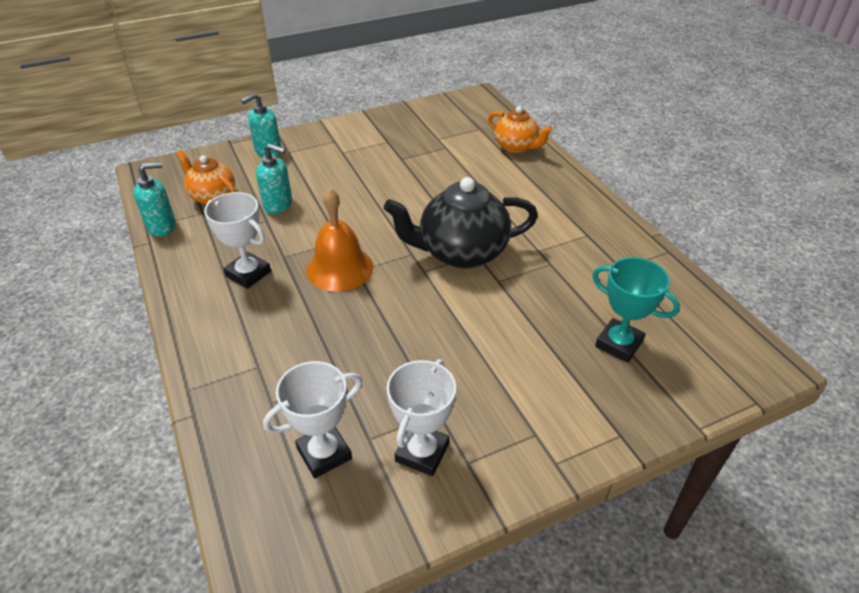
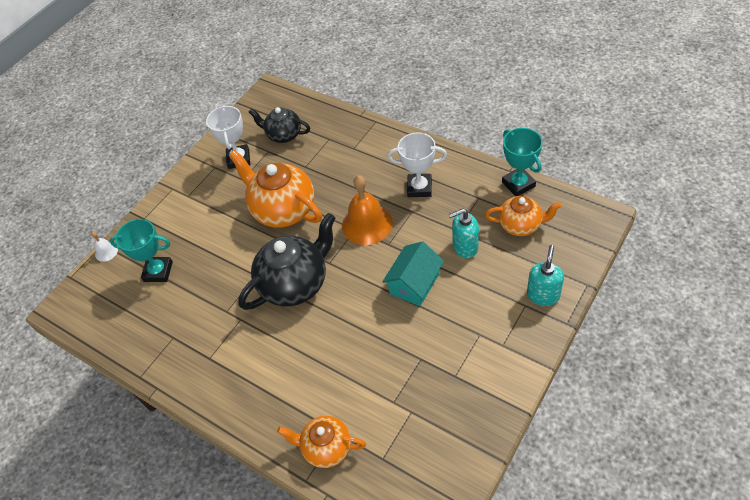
camera: 155 degrees right, 10 degrees up
turquoise soap dispenser [134,162,176,236] -> turquoise trophy [502,128,543,196]
white trophy [263,361,362,478] -> black teapot [249,107,310,143]
none -> white bell [91,232,118,262]
none -> orange teapot [229,150,322,228]
none -> turquoise house [382,241,444,306]

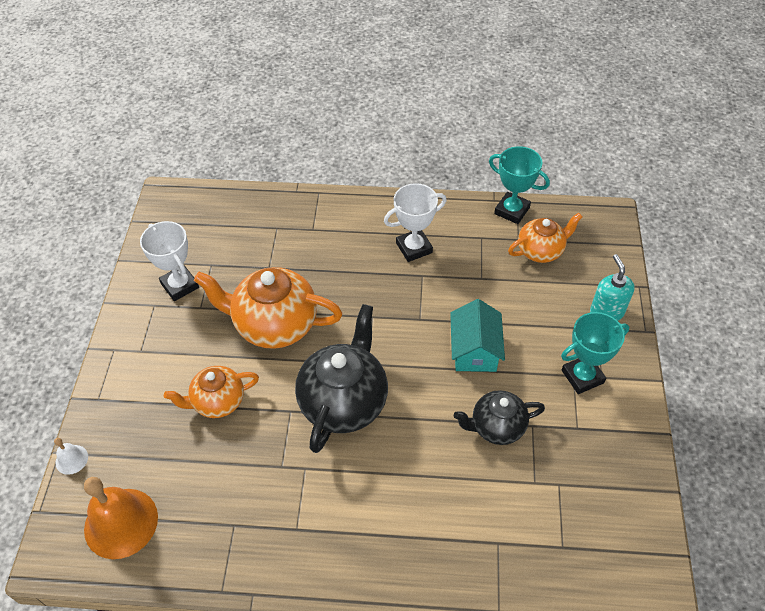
camera: 35 degrees left, 0 degrees up
turquoise trophy [110,219,173,282] -> turquoise trophy moved to [561,312,629,394]
black teapot [249,107,310,143] -> black teapot moved to [454,390,545,445]
orange teapot [277,416,366,468] -> orange teapot moved to [164,366,259,418]
orange bell [342,175,393,245] -> orange bell moved to [84,477,158,559]
turquoise soap dispenser [449,209,479,258] -> none

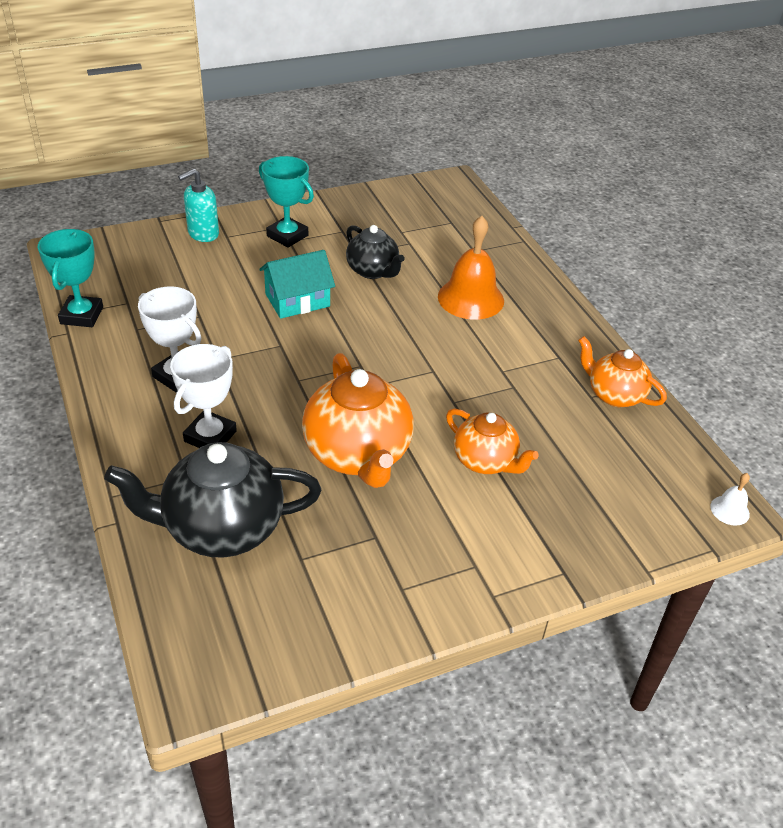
camera: 120 degrees left, 10 degrees down
white bell [54,438,88,475] -> white bell moved to [710,473,750,526]
orange bell [84,477,158,559] -> orange bell moved to [438,216,504,320]
white trophy [140,221,199,301] -> white trophy moved to [170,344,237,448]
black teapot [295,304,388,453] -> black teapot moved to [104,442,321,557]
orange teapot [508,213,583,263] -> orange teapot moved to [578,336,667,407]

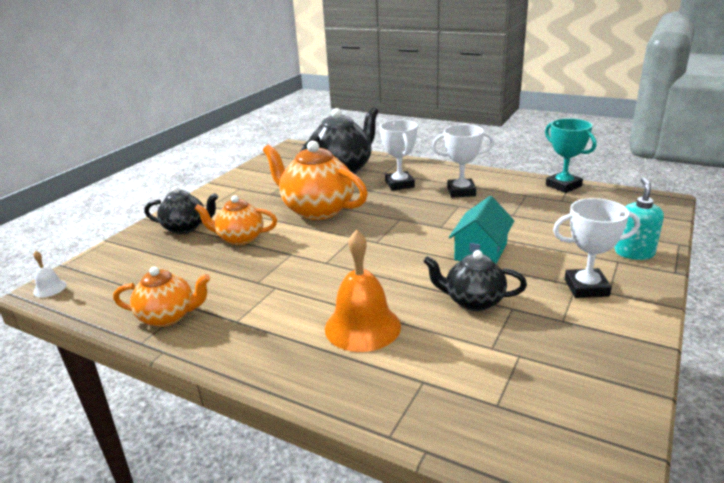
camera: 145 degrees right, 15 degrees down
turquoise trophy [259,156,314,248] -> white trophy [553,198,640,298]
none -> black teapot [144,186,218,234]

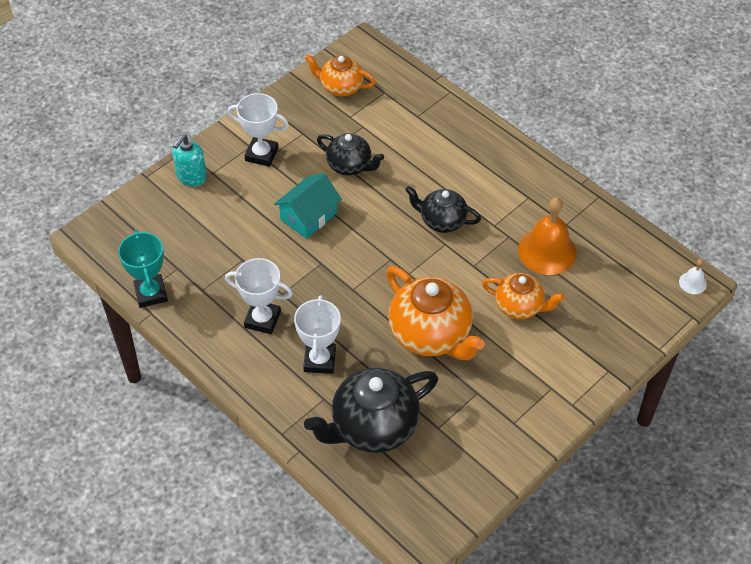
camera: 165 degrees left, 25 degrees up
orange teapot [113,267,211,327] -> orange teapot moved to [305,54,376,96]
black teapot [144,186,218,234] -> black teapot moved to [405,186,481,233]
orange bell [325,230,401,352] -> orange bell moved to [518,197,577,275]

